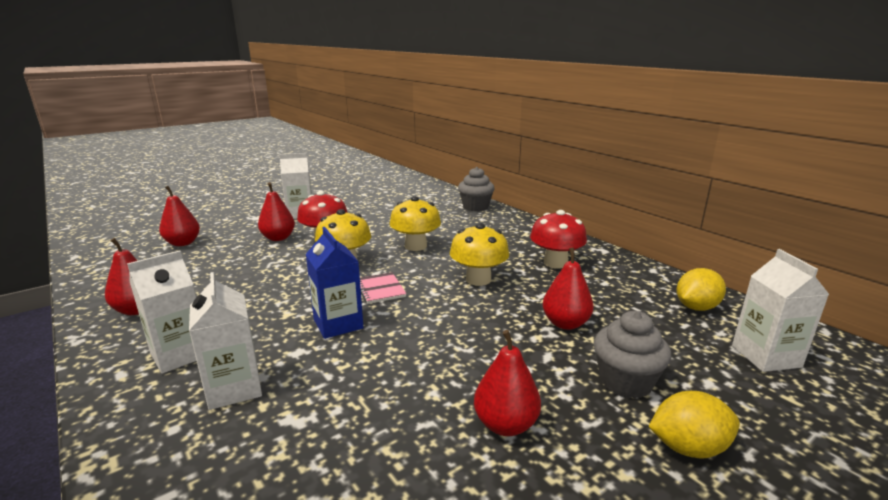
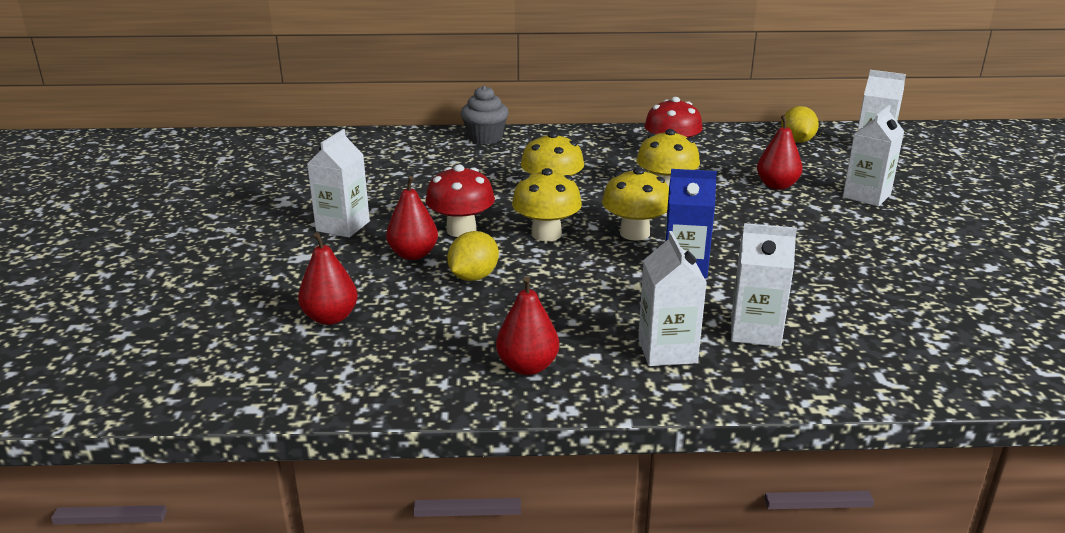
camera: 55 degrees left, 5 degrees up
pink notebook [360,272,407,304] -> yellow mushroom [602,167,669,241]
red pear [474,330,541,436] -> none
grey cupcake [594,311,672,398] -> white carton [843,105,904,206]
yellow lemon [648,391,740,458] -> yellow lemon moved to [447,231,499,281]

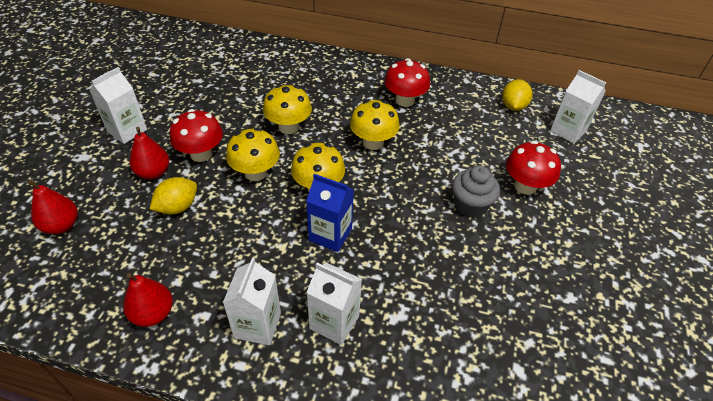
camera: 15 degrees right, 20 degrees up
grey cupcake [461,85,509,144] -> grey cupcake moved to [452,166,500,218]
red pear [757,115,803,190] -> none
white carton [843,105,904,206] -> red mushroom [506,141,561,195]

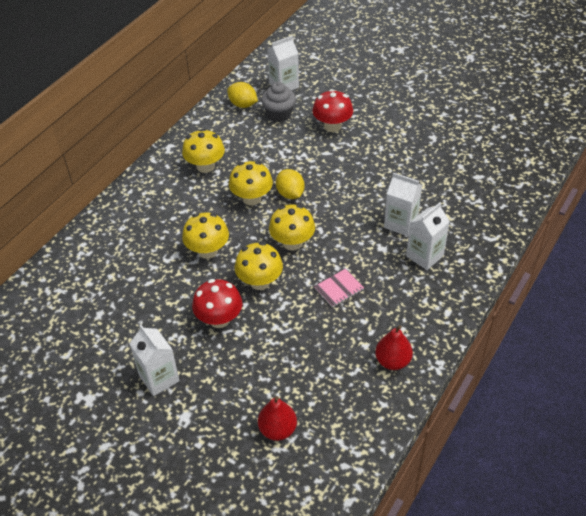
camera: 70 degrees left, 0 degrees up
red pear [130,127,169,179] -> none
yellow lemon [150,177,197,214] -> yellow lemon moved to [276,169,305,199]
white carton [223,257,281,345] -> white carton moved to [384,173,422,236]
blue carton [306,174,354,252] -> none
red mushroom [385,58,430,107] -> yellow mushroom [182,129,225,173]
grey cupcake [452,166,500,218] -> grey cupcake moved to [261,82,296,122]
none -> pink notebook [314,269,364,307]

